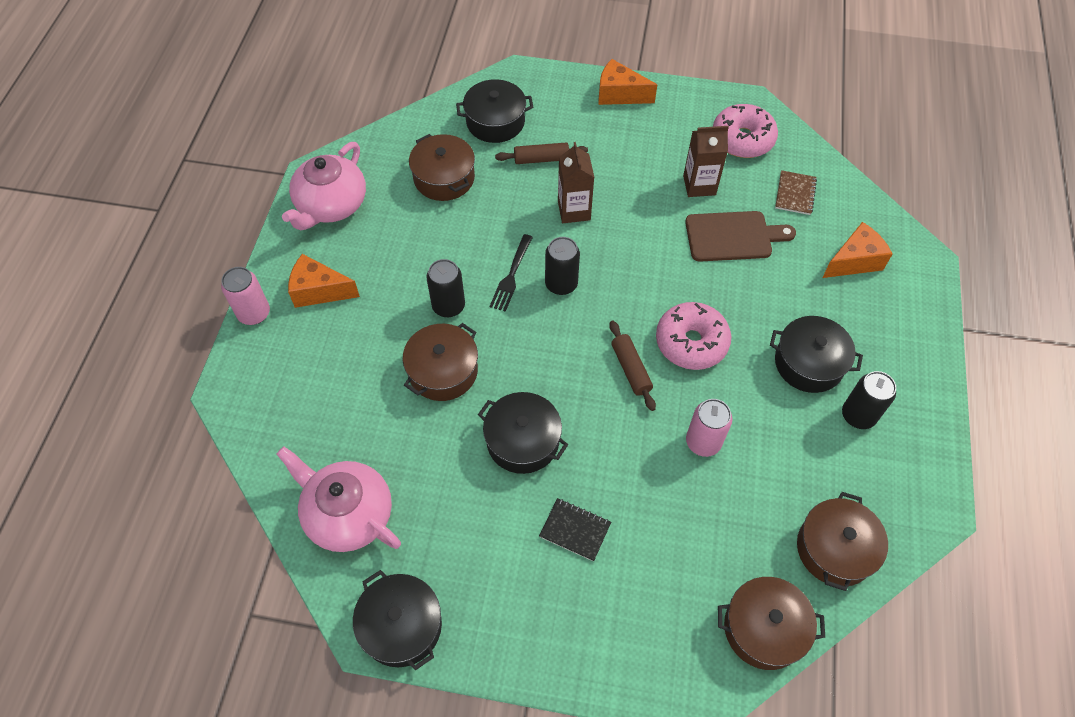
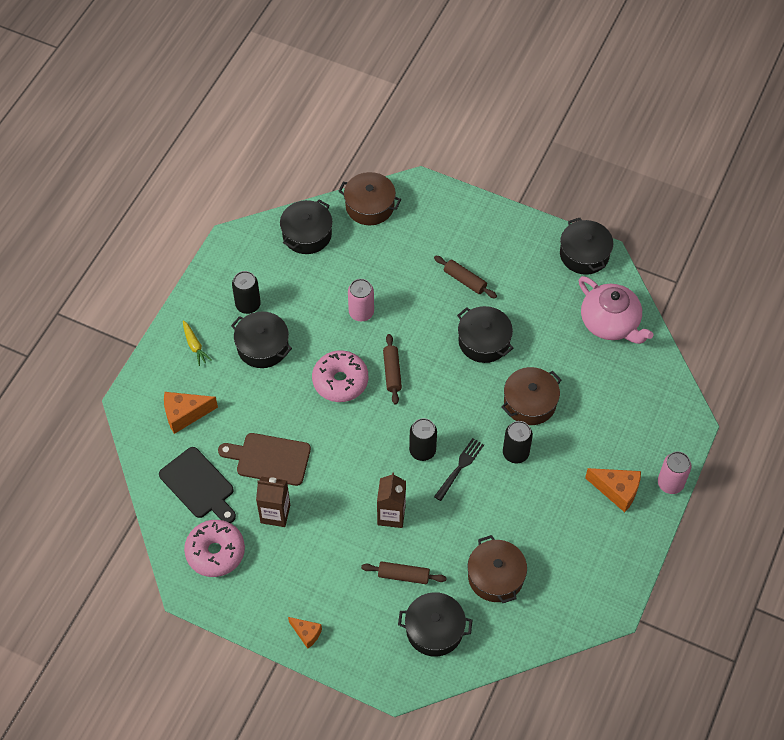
camera: 165 degrees left, 0 degrees up
pink teapot [282,142,366,231] -> none
black notebook [539,498,611,562] -> brown rolling pin [434,256,497,299]
orange cheese [599,59,657,105] -> orange cheese [288,617,322,649], size x0.62
brown notebook [775,170,817,215] -> black cutting board [159,447,236,523]
brown pot [797,492,888,591] -> black pot [280,200,332,254]
none -> yellow carrot [183,320,212,366]

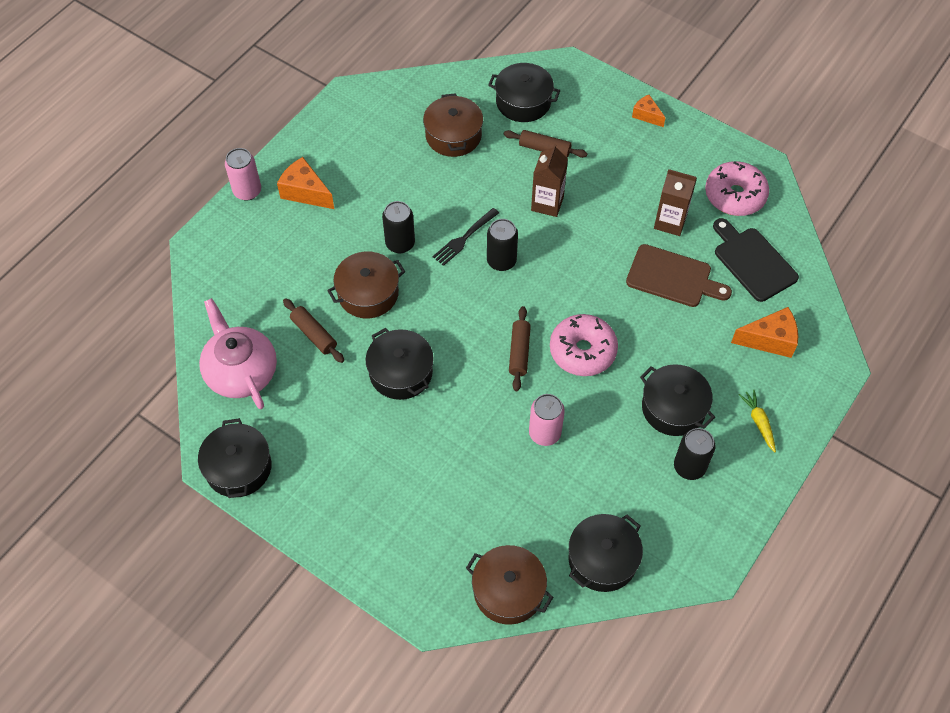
camera: 170 degrees left, 0 degrees up
brown rolling pin [434,256,497,299] -> brown rolling pin moved to [283,298,344,363]

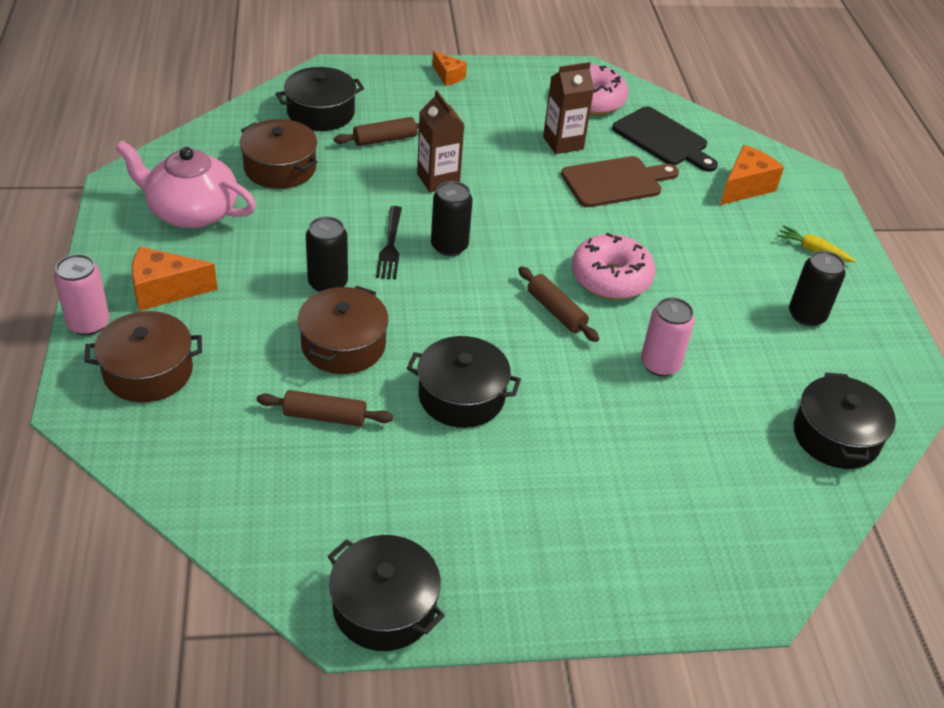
camera: 45 degrees left, 15 degrees down
pink teapot [199,298,277,409] -> pink teapot moved to [116,140,256,228]
brown pot [466,545,553,625] -> brown pot moved to [84,311,202,402]
orange cheese [632,95,666,127] -> orange cheese turned 135 degrees counterclockwise [432,51,467,86]
black pot [640,364,715,436] -> none
black cutting board [713,218,799,302] -> black cutting board turned 150 degrees counterclockwise [612,106,718,172]

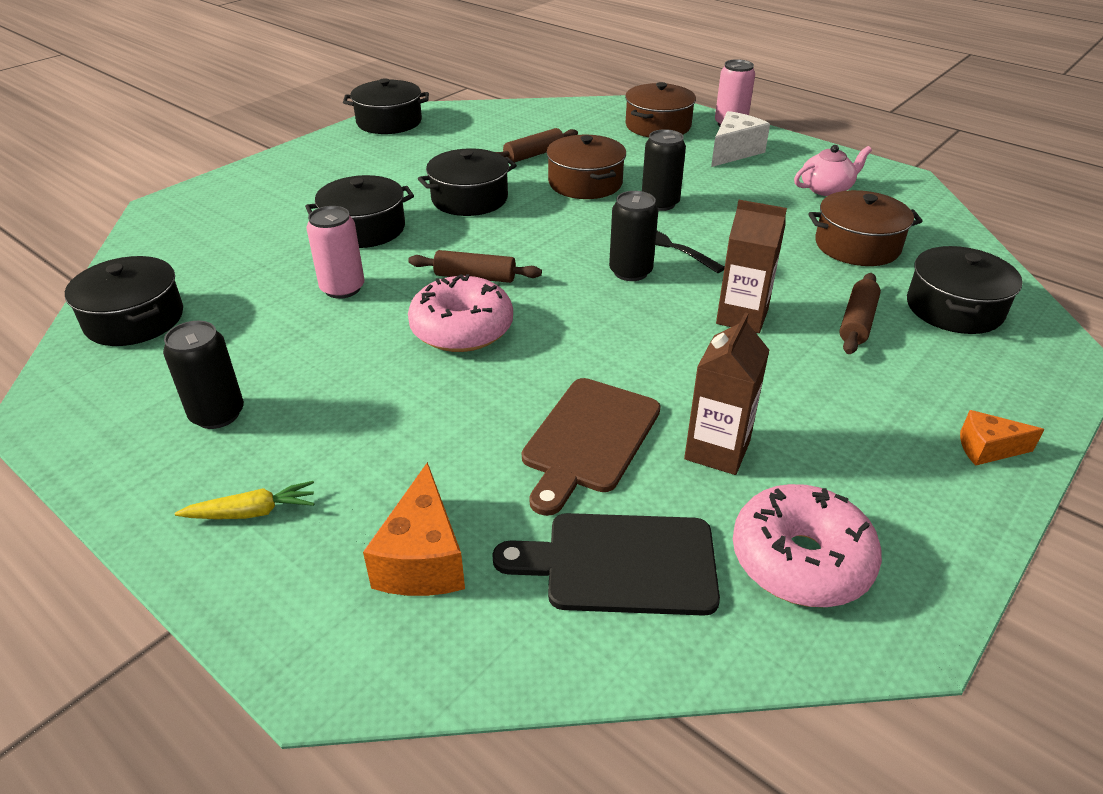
camera: 140 degrees right, 5 degrees down
pink teapot [116,140,256,228] -> pink teapot [794,145,872,196], size x0.60
orange cheese [131,247,218,311] -> white cheese [711,111,770,167]
none -> black pot [305,175,414,248]

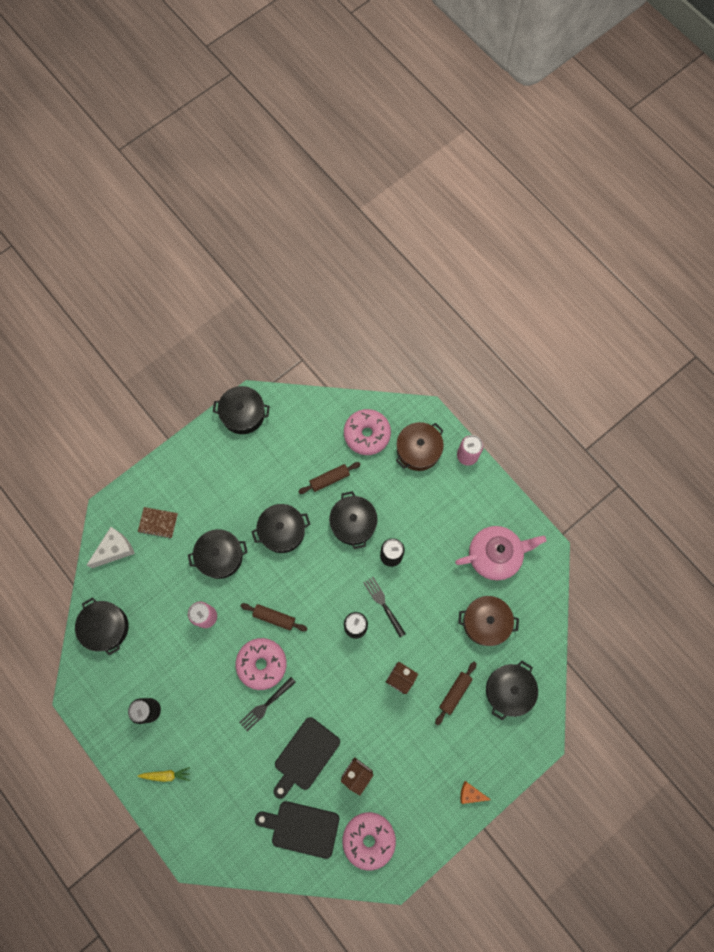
camera: 10 degrees right, 35 degrees up
orange cheese [363,462,465,596] -> none
brown cutting board [522,378,661,516] -> black cutting board [274,717,340,799]
brown pot [546,134,626,199] -> black pot [329,491,378,549]
white cheese [711,111,770,167] -> white cheese moved to [86,527,135,568]
pink teapot [794,145,872,196] -> pink teapot [455,526,546,580], size x1.68
none -> brown notebook [138,507,178,539]
none -> black fork [239,677,296,731]
none -> pink donut [344,409,391,455]

